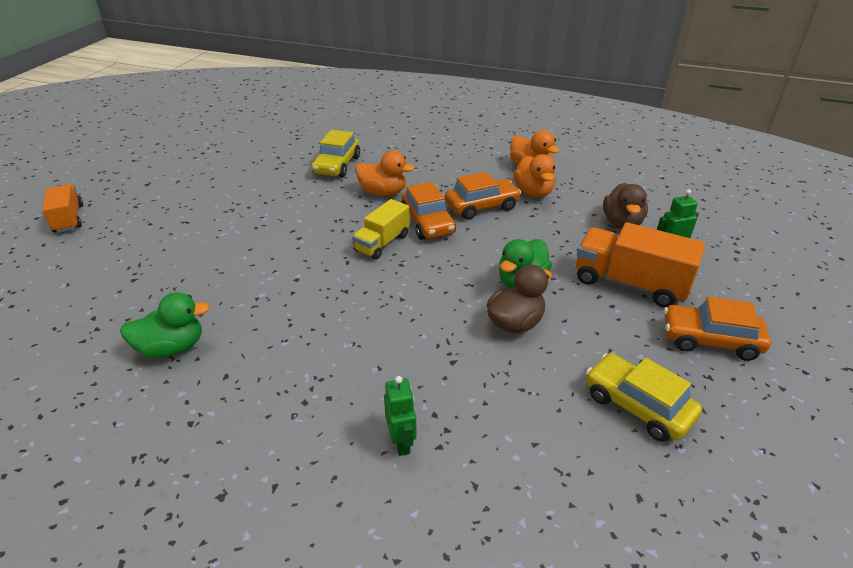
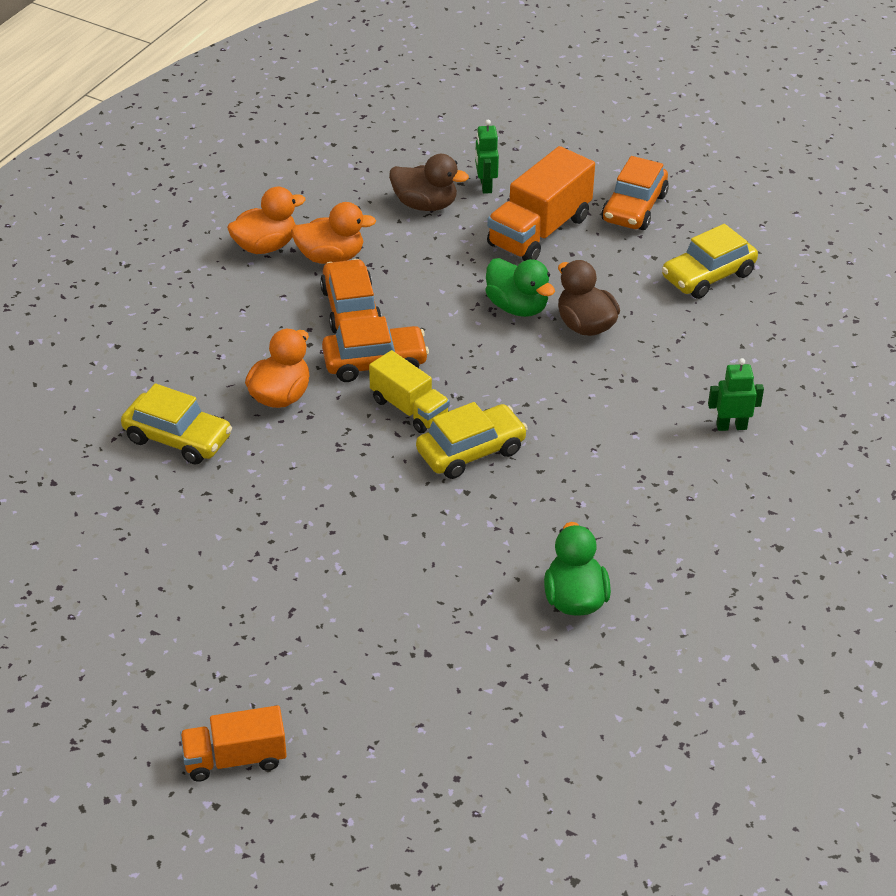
camera: 80 degrees left, 5 degrees up
none -> yellow car [416,402,528,479]

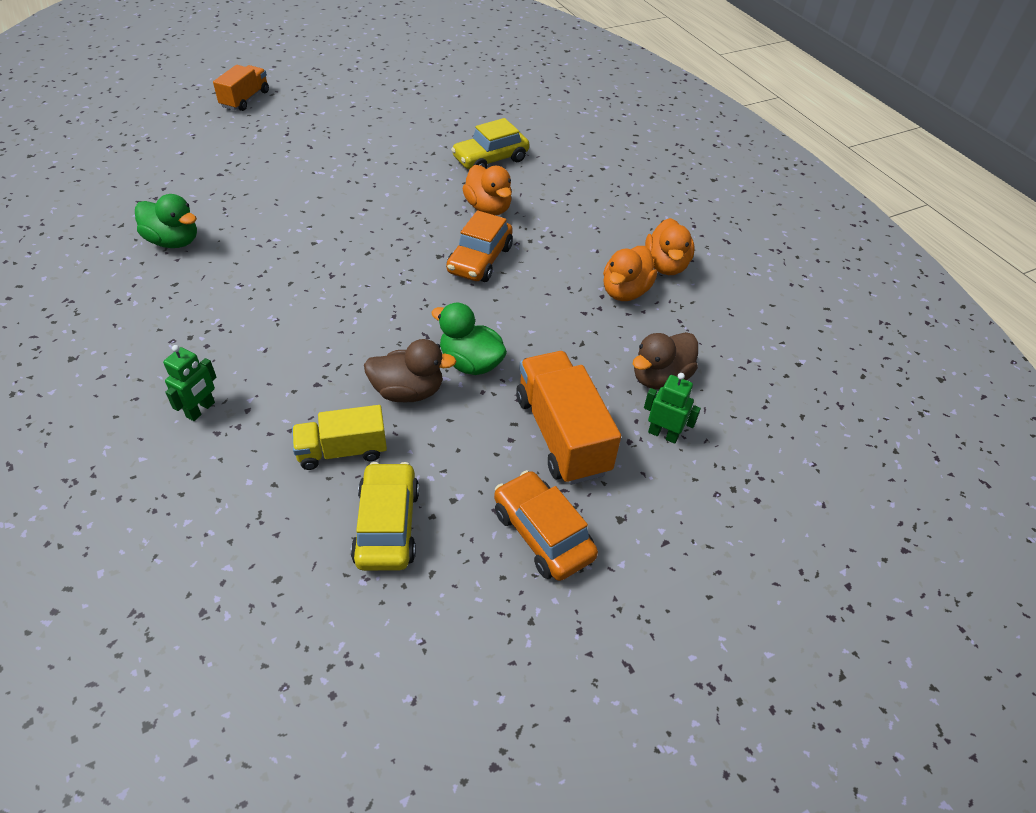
camera: 120 degrees right, 5 degrees up
orange car [320,259,382,334] -> none
yellow truck [369,350,450,433] -> yellow truck moved to [292,405,387,470]
yellow car [416,402,528,479] -> none
green duck [485,258,555,317] -> green duck turned 45 degrees clockwise [431,303,507,375]

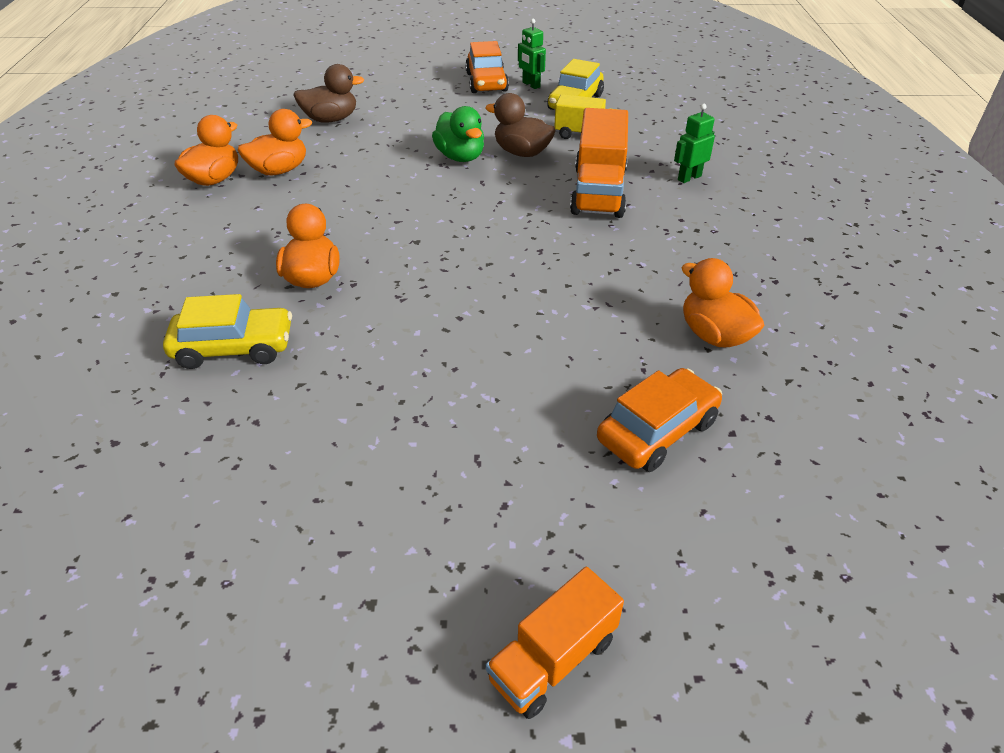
camera: 150 degrees left, 5 degrees down
green duck [135,194,197,248] -> orange duck [682,258,764,347]
orange car [446,210,513,282] -> orange car moved to [597,368,722,472]
orange truck [516,351,621,485] -> orange truck moved to [570,108,628,218]
green robot [644,373,701,444] -> green robot moved to [518,19,546,89]

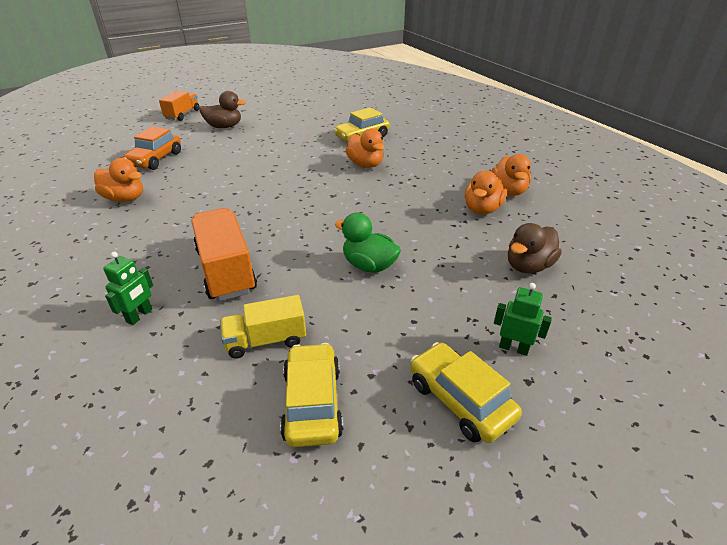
camera: 150 degrees right, 5 degrees down
orange car [465,41,509,93] -> yellow car [411,342,522,443]
brown duck [486,93,556,157] -> brown duck moved to [199,91,246,128]
green robot [518,19,546,89] -> green robot moved to [494,283,552,356]

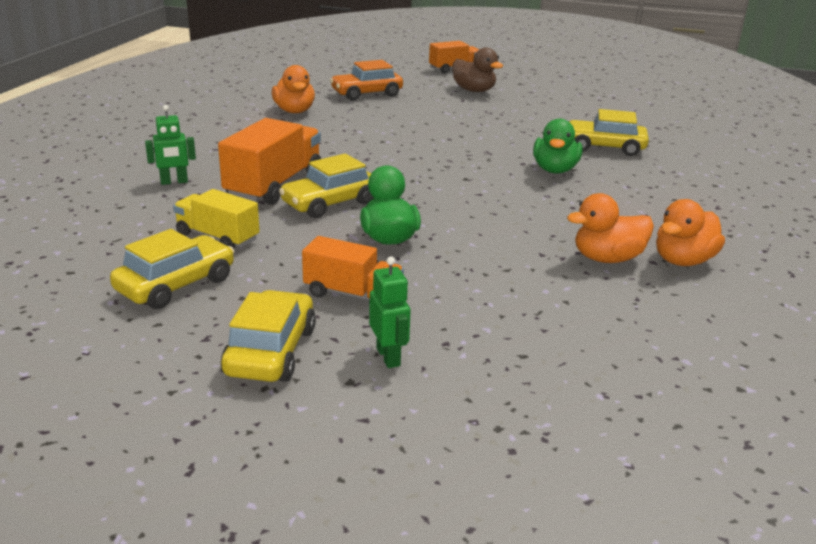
camera: 45 degrees right, 10 degrees down
orange duck [346,128,384,168] -> green duck [533,119,582,174]
brown duck [508,223,562,273] -> none
none -> yellow car [279,154,374,218]
none -> orange truck [302,236,404,304]

